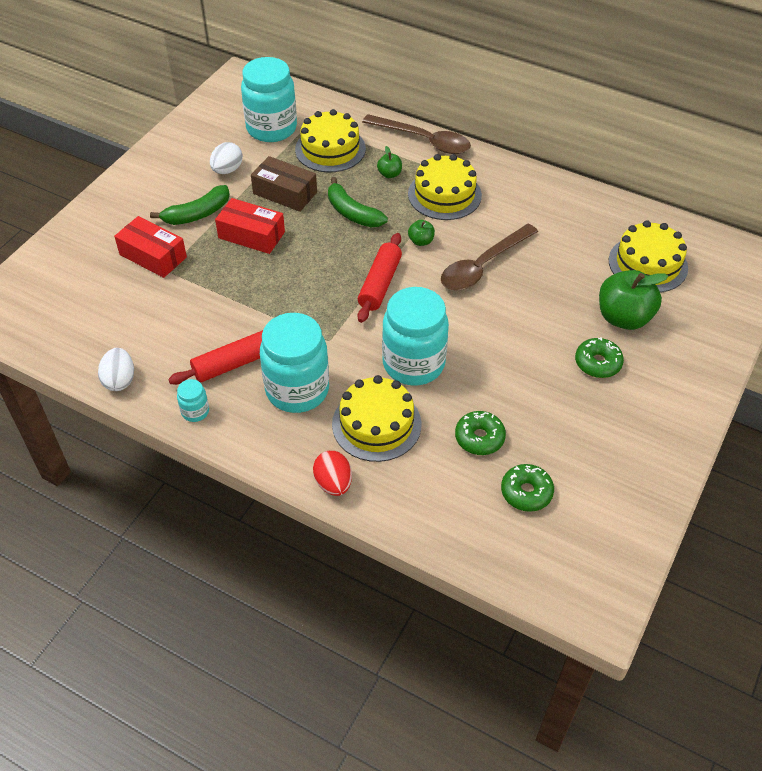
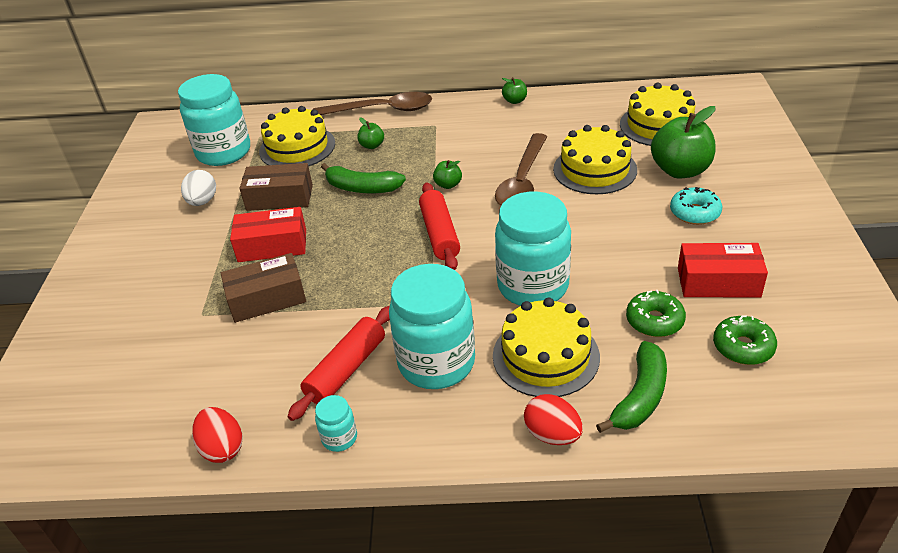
camera: 25 degrees left, 10 degrees down
white egg [98,348,134,391] -> red egg [192,407,243,463]
red box [114,216,187,278] -> red box moved to [678,243,768,297]
green banana [150,185,230,225] -> green banana moved to [596,341,667,433]
yellow cake [408,154,482,220] -> yellow cake moved to [553,125,637,194]
green donut [575,337,624,378] -> turquoise donut [670,187,722,225]
none -> brown box [221,253,306,323]
none -> green apple [502,77,527,104]

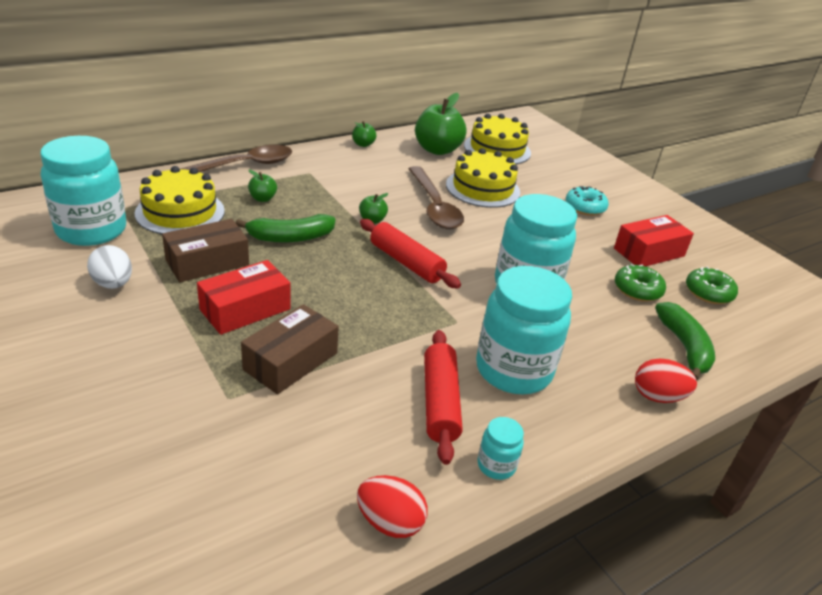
camera: 40 degrees left, 5 degrees down
yellow cake [493,298,600,397] -> none
green apple [651,106,715,178] -> green apple moved to [415,93,466,155]

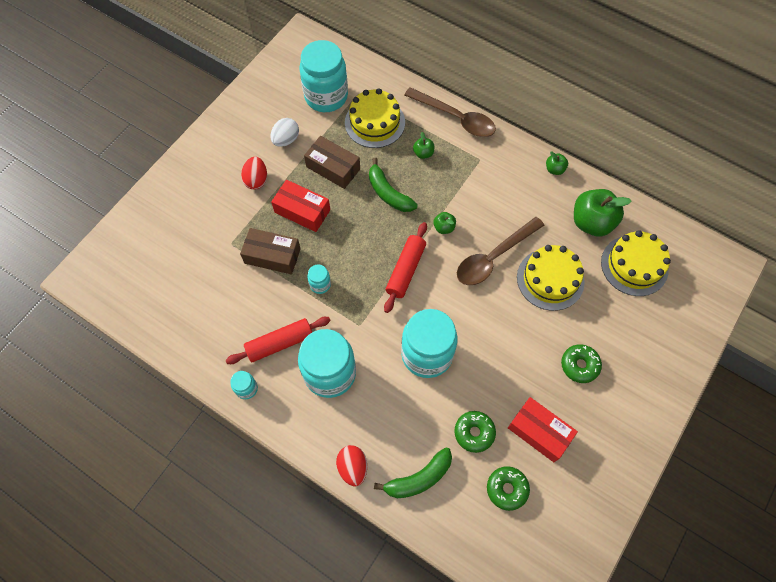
camera: 70 degrees right, 30 degrees up
red egg [357,475,428,538] -> red egg moved to [241,157,267,190]
turquoise donut [566,186,609,216] -> green donut [561,344,602,383]
none -> turquoise jar [307,264,331,294]

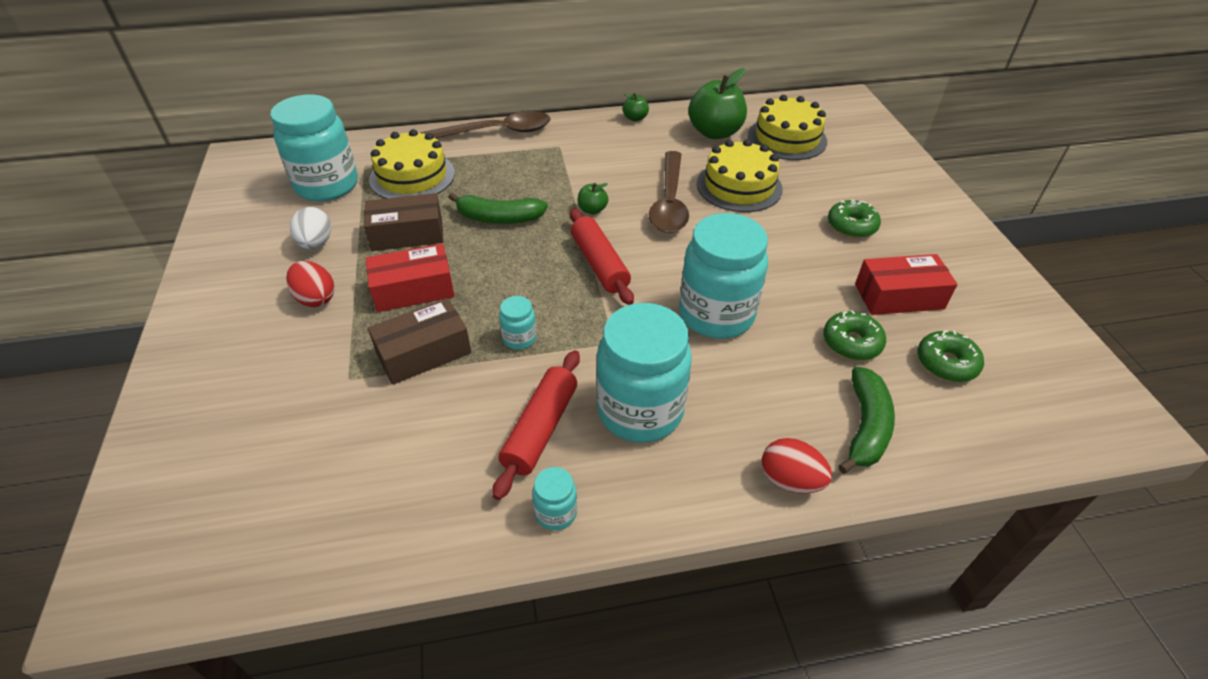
camera: 45 degrees left, 20 degrees down
green apple [413,132,434,159] -> none

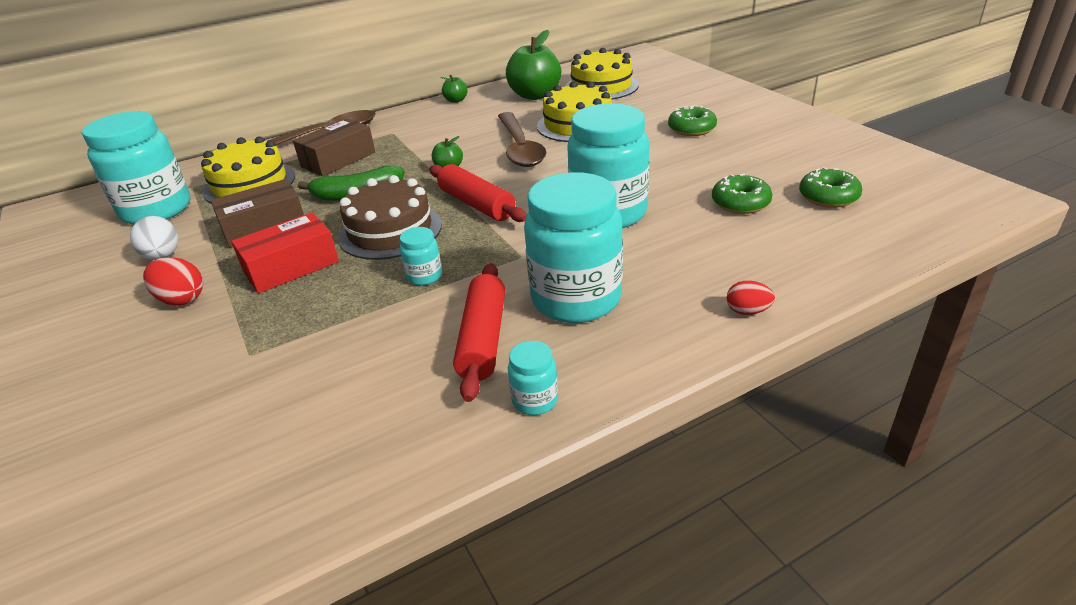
camera: 15 degrees left, 10 degrees down
brown box [368,298,472,385] -> brown box moved to [293,118,375,177]
red egg [762,438,832,494] -> red egg [727,281,775,315], size x0.66
green banana [838,366,895,474] -> none
red box [855,254,958,315] -> none
none -> brown cake [338,175,442,260]

